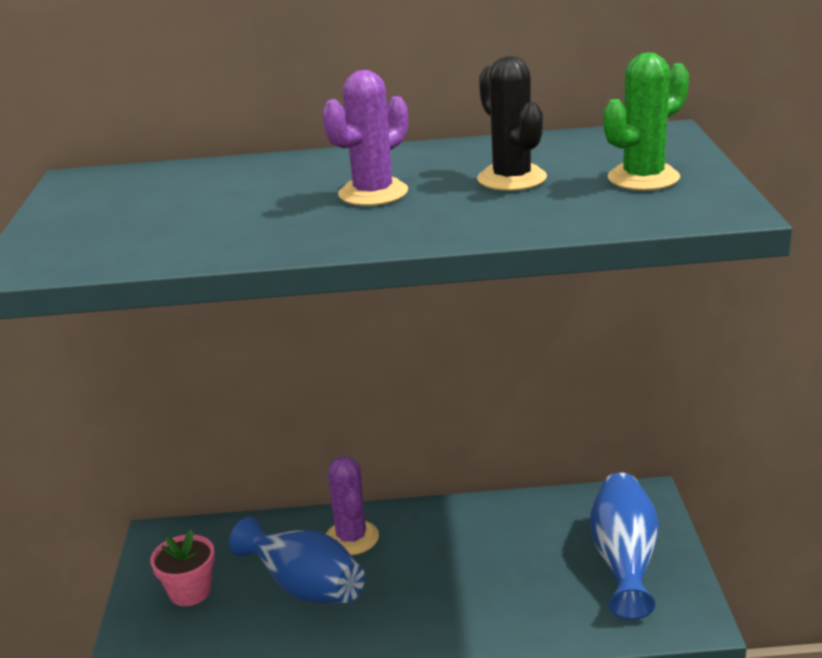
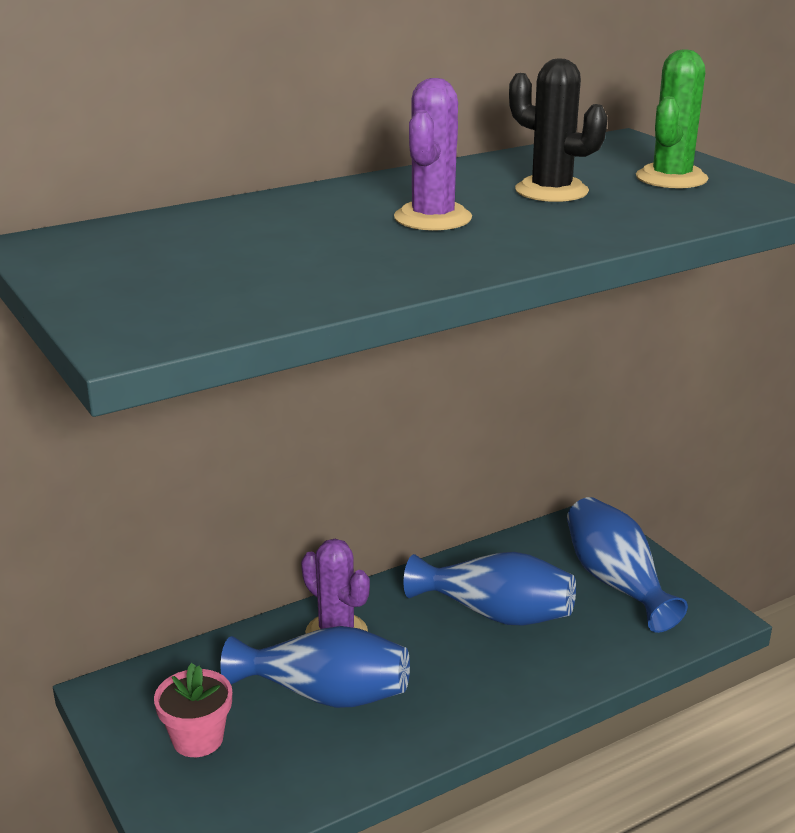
camera: 30 degrees left, 0 degrees up
none -> blue vase [403,552,576,625]

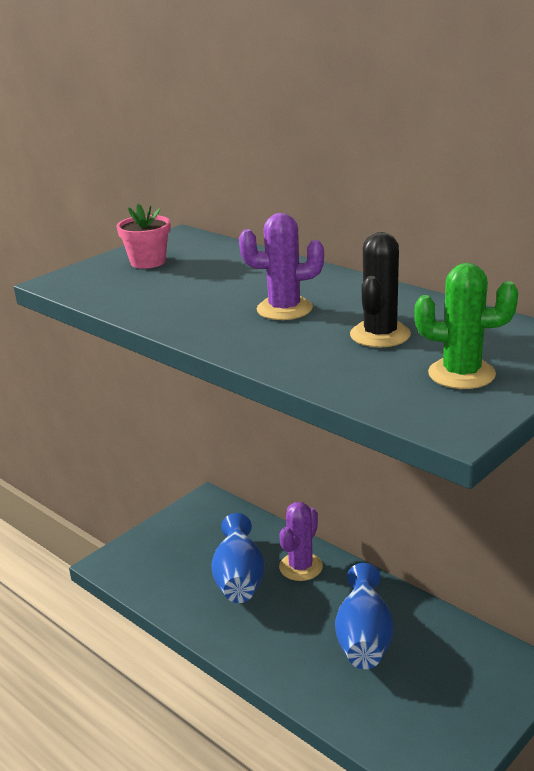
camera: 75 degrees right, 0 degrees up
pink flower pot [154,663,232,757] -> pink flower pot moved to [117,204,170,269]
blue vase [567,497,688,633] -> none

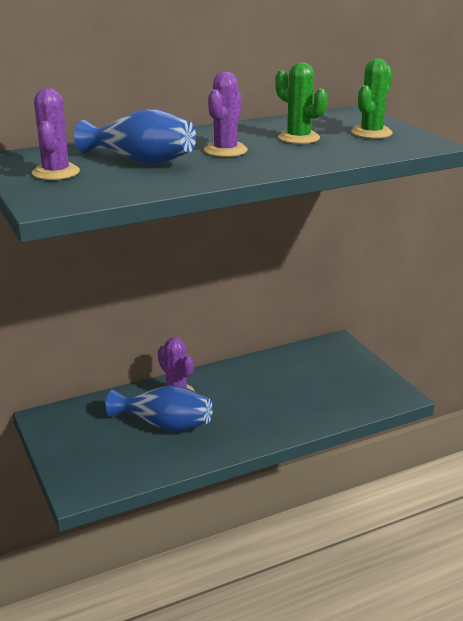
camera: 70 degrees left, 0 degrees up
pink flower pot [117,204,170,269] -> purple cactus [32,88,80,180]
blue vase [335,563,394,669] -> blue vase moved to [74,109,196,165]
black cactus [350,232,411,348] -> green cactus [275,62,327,144]

